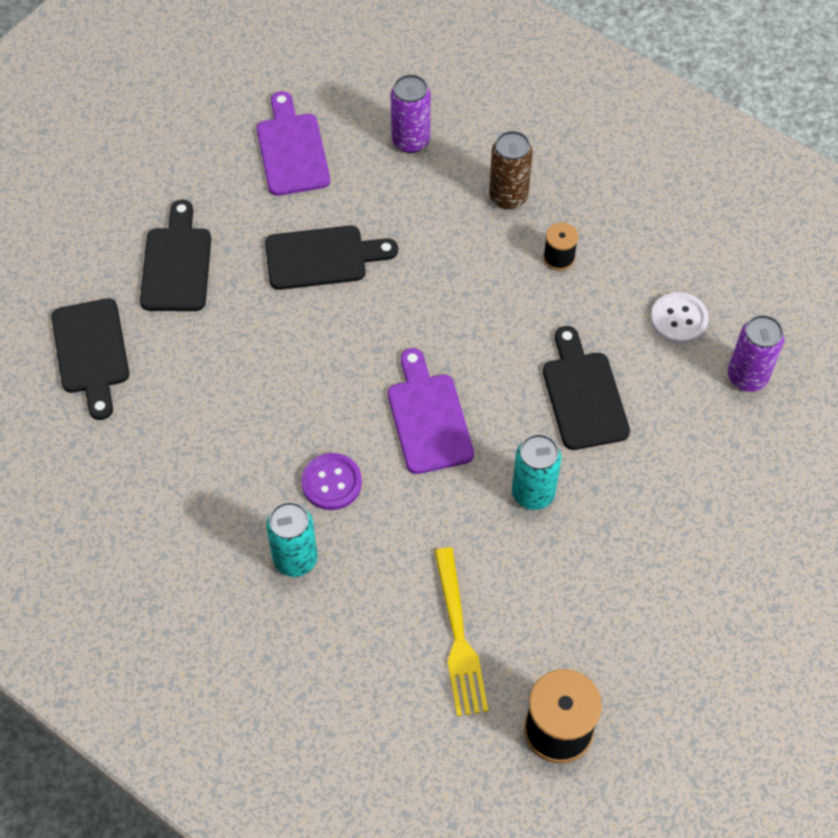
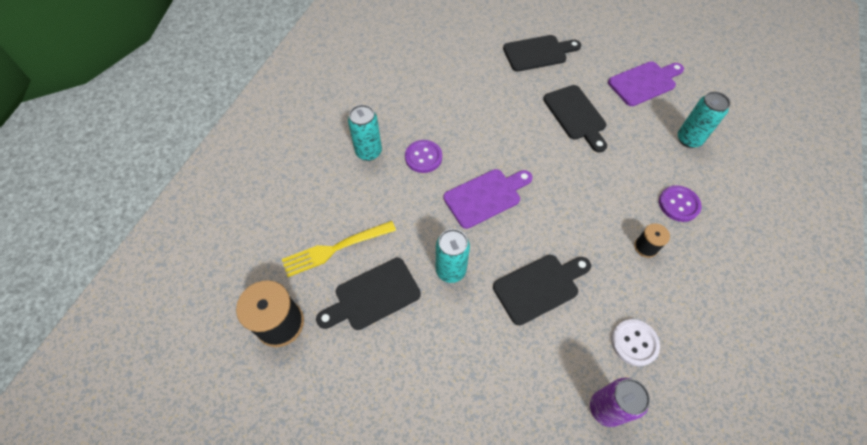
camera: 75 degrees right, 0 degrees up
black cutting board [52,298,129,420] -> black cutting board moved to [316,258,421,330]
purple can [391,74,431,153] -> turquoise can [678,91,730,148]
brown can [489,131,533,209] -> purple button [659,185,702,222]

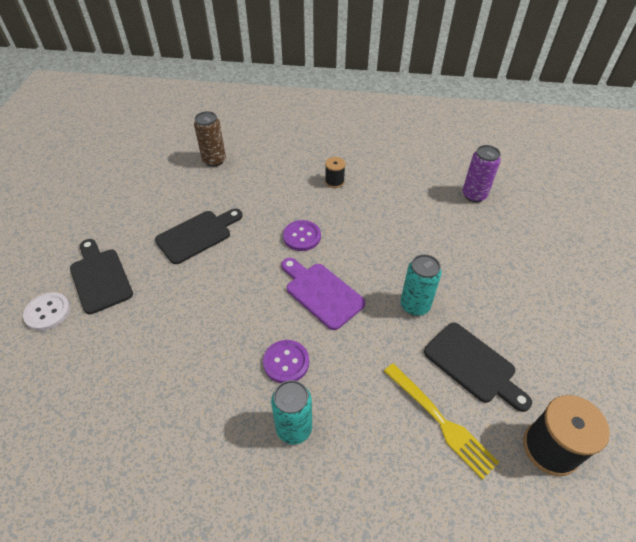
camera: 105 degrees left, 10 degrees down
black cutting board [493,255,591,325] -> none
purple cutting board [608,61,684,106] -> none
white button [611,319,660,366] -> white button moved to [23,292,70,331]
purple button [659,185,702,222] -> purple button moved to [283,220,321,251]
turquoise can [678,91,730,148] -> brown can [194,111,226,167]

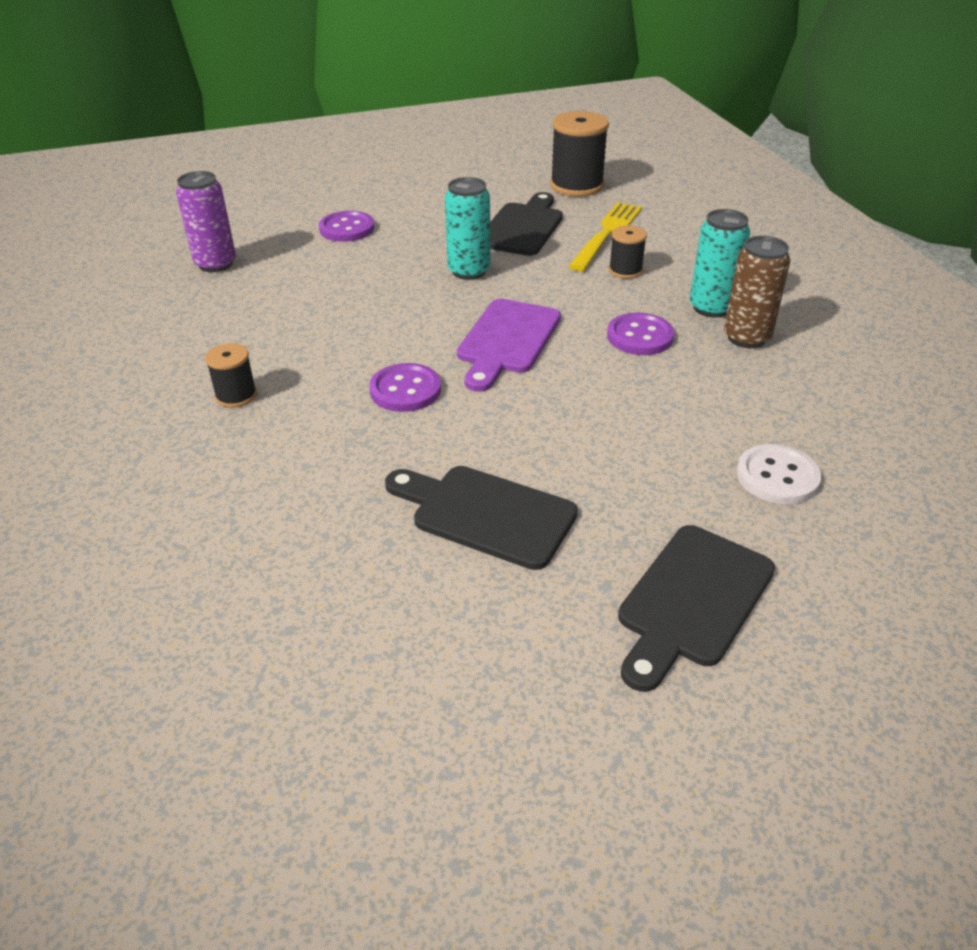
camera: 115 degrees left, 10 degrees down
white button [23,292,70,331] -> white button moved to [737,444,821,504]
brown can [194,111,226,167] -> brown can moved to [724,236,790,348]
none -> purple button [319,211,374,242]
none -> black spool [609,225,647,279]

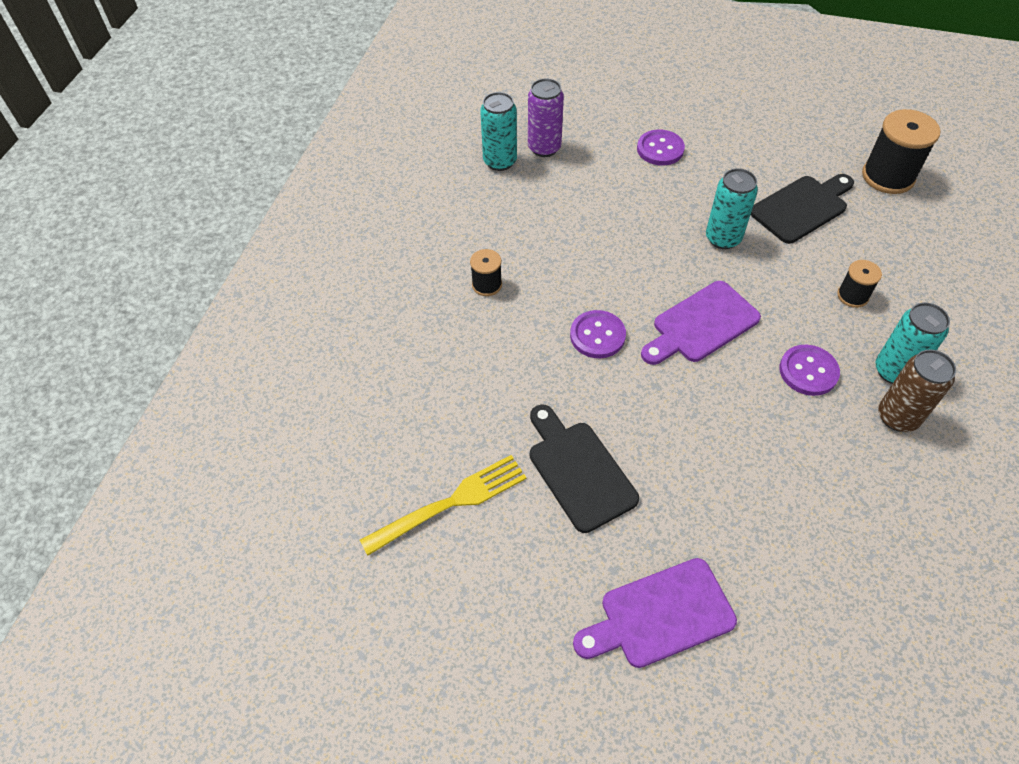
camera: 35 degrees right, 15 degrees up
yellow fork [568,202,642,271] -> yellow fork moved to [360,455,526,555]
black cutting board [618,525,775,692] -> purple cutting board [573,558,737,668]
white button [737,444,821,504] -> none
none -> turquoise can [480,92,517,171]

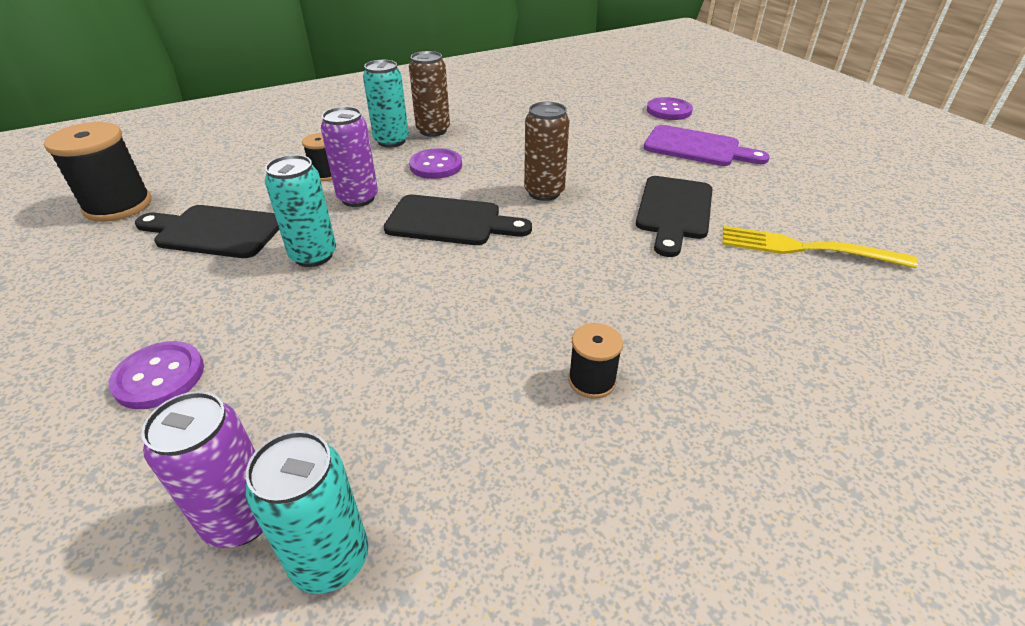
camera: 135 degrees left, 15 degrees down
purple button [570,310,626,358] -> purple button moved to [647,97,693,120]
purple cutting board [641,281,761,365] -> black cutting board [384,195,532,245]
none -> purple can [321,107,378,207]
none -> brown can [524,102,569,201]

